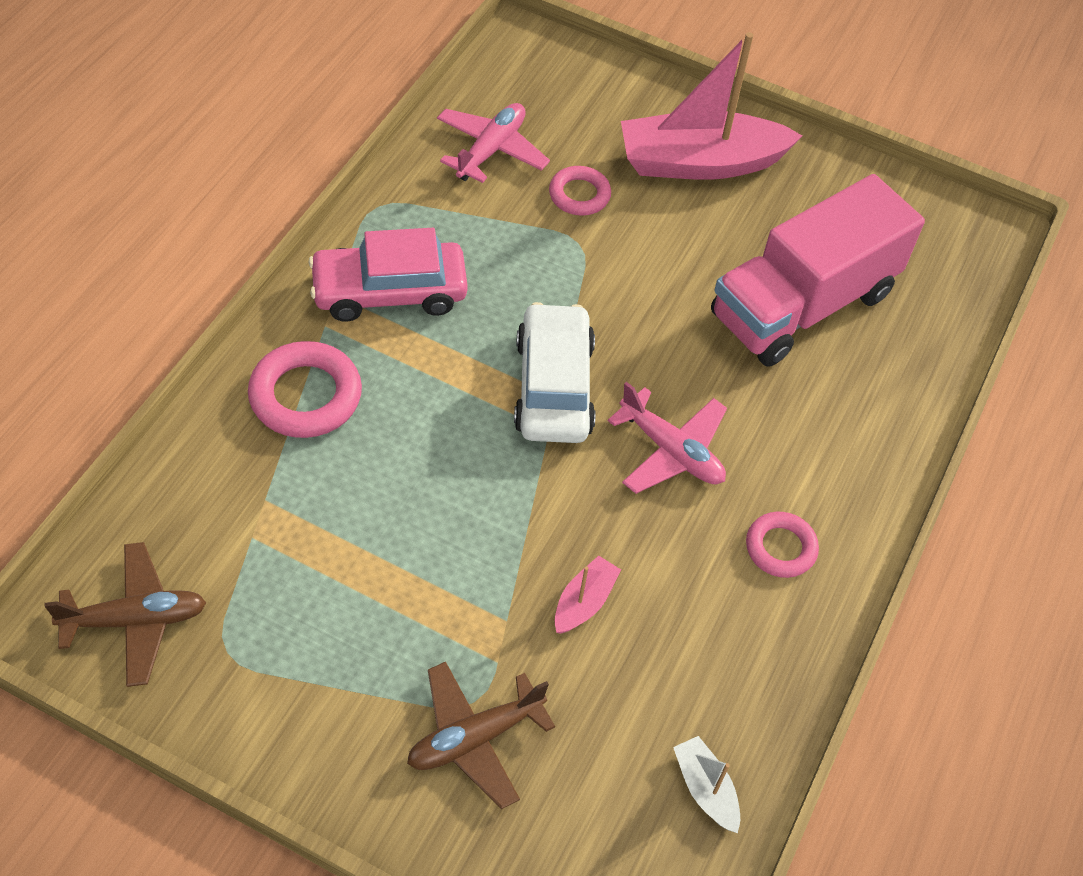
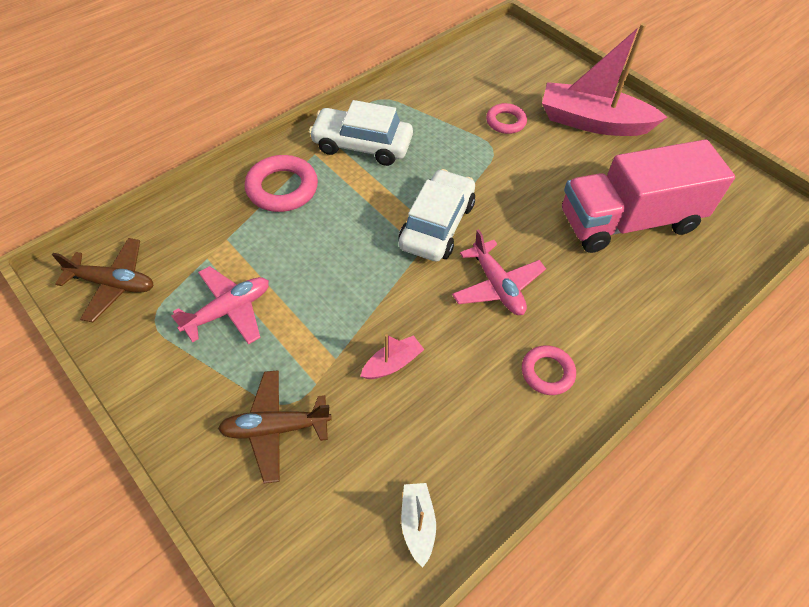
camera: 25 degrees right, 0 degrees up
pink car [308,228,468,322] -> white car [309,100,413,166]
pink plane [437,103,550,183] -> pink plane moved to [171,266,269,345]

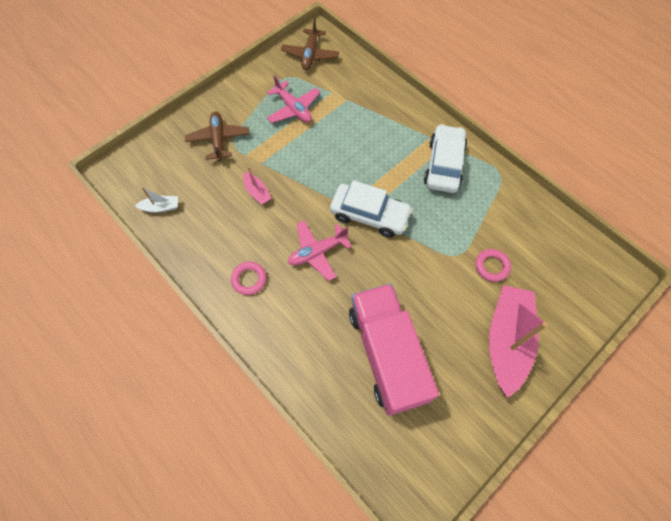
camera: 90 degrees right, 10 degrees up
pink ring [245,155,318,212] -> none

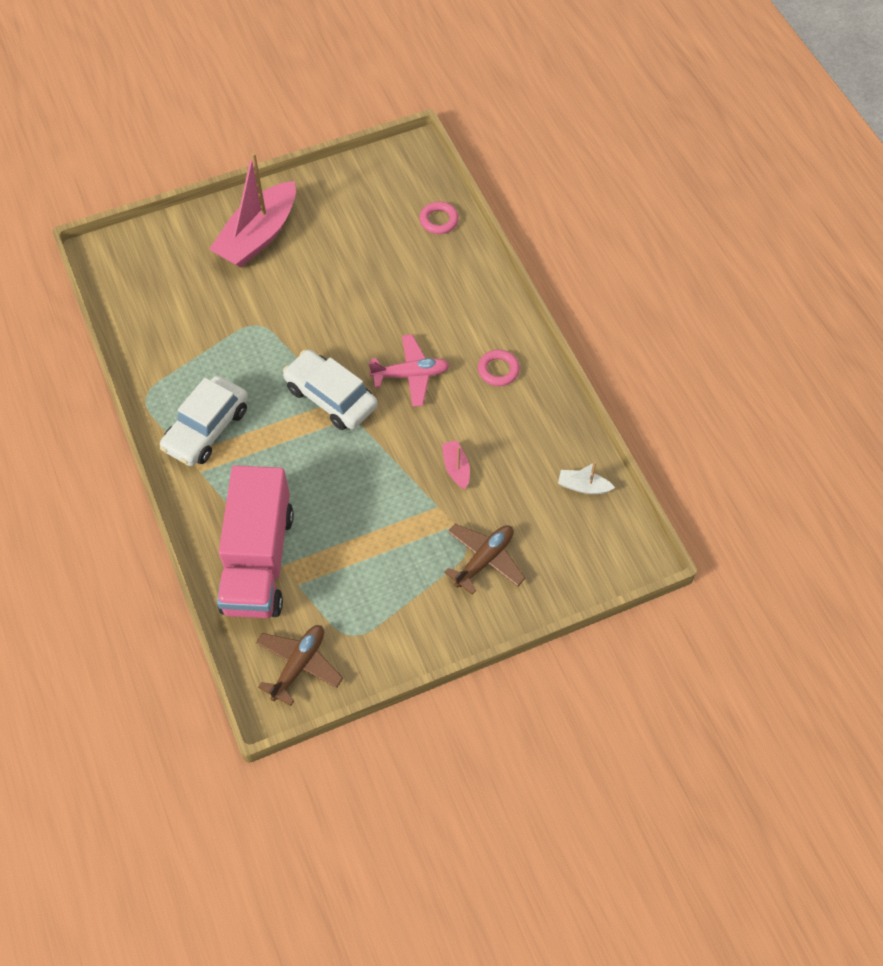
camera: 160 degrees left, 5 degrees down
brown plane [185,112,249,161] -> brown plane turned 150 degrees counterclockwise [444,524,525,595]
pink plane [267,75,320,123] -> none
pink truck [349,284,439,416] -> pink truck moved to [217,465,294,618]
pink ring [475,249,511,282] -> pink ring moved to [419,202,459,234]

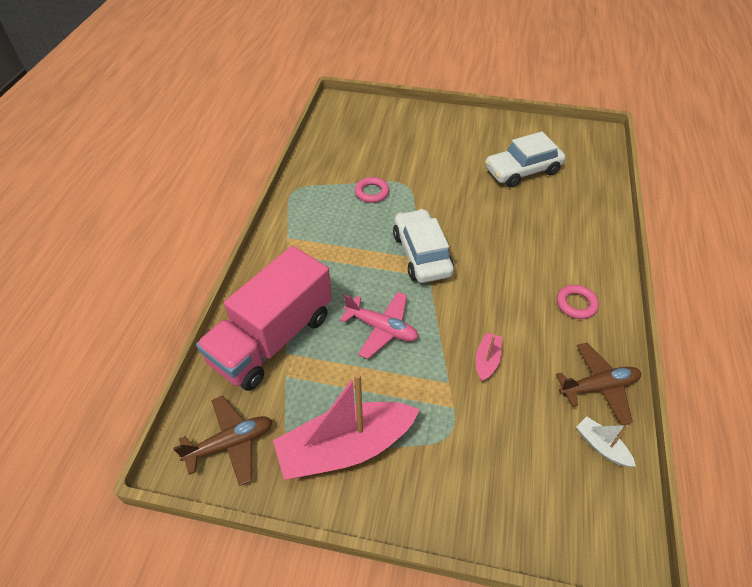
camera: 35 degrees right, 10 degrees down
white car [160,376,248,466] -> white car moved to [485,132,566,188]
pink boat [209,152,296,268] -> pink boat moved to [273,372,420,480]
pink plane [368,334,450,407] -> pink plane moved to [340,292,418,359]
pink ring [419,202,459,234] -> pink ring moved to [355,177,389,203]
brown plane [444,524,525,595] -> brown plane moved to [556,343,641,425]

